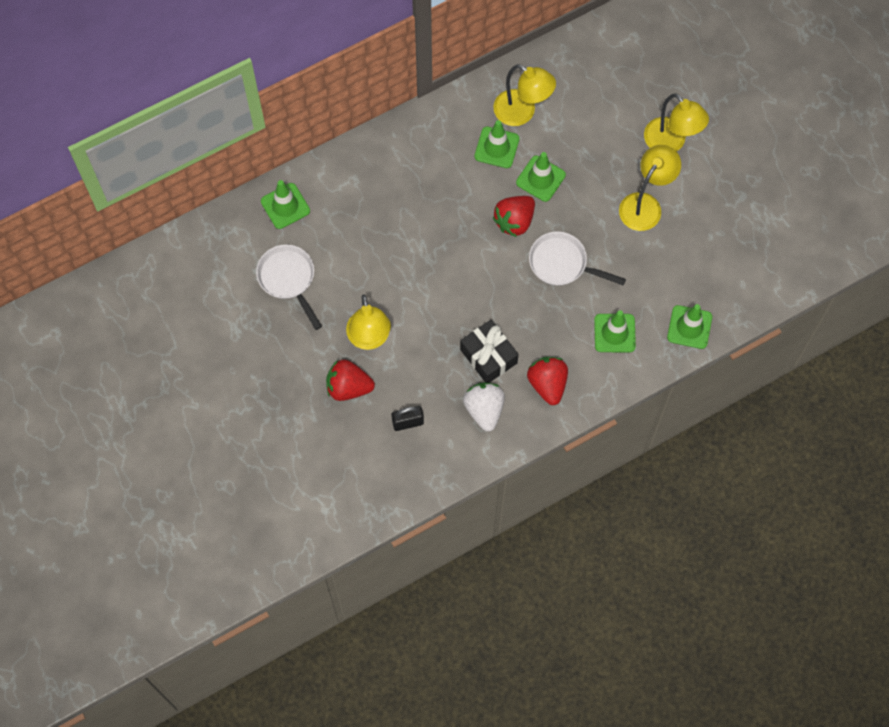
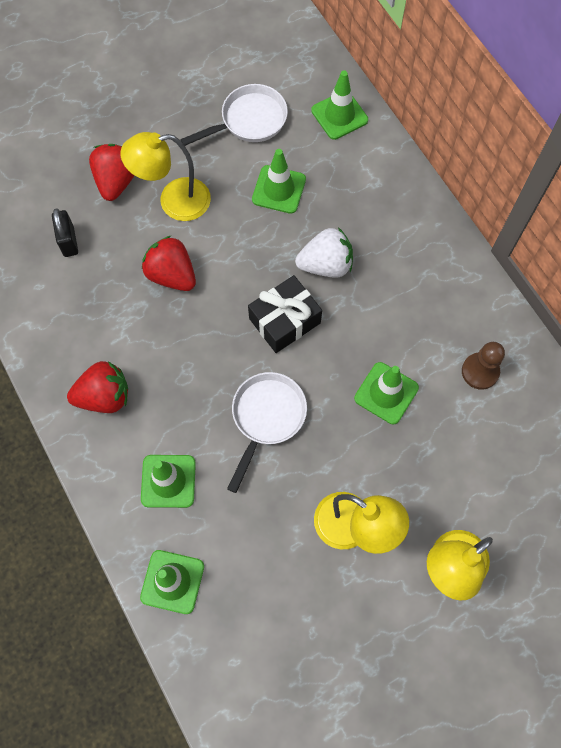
camera: 90 degrees right, 0 degrees up
black gift [460,320,519,383] -> black gift moved to [248,275,322,353]
white strawberry [463,382,505,432] -> white strawberry moved to [295,227,353,278]
green traffic cone [474,120,519,168] -> green traffic cone moved to [252,149,306,214]
red strawberry [492,196,535,237] -> red strawberry moved to [142,235,196,291]
yellow lamp [493,64,556,126] -> brown pawn [462,342,505,390]

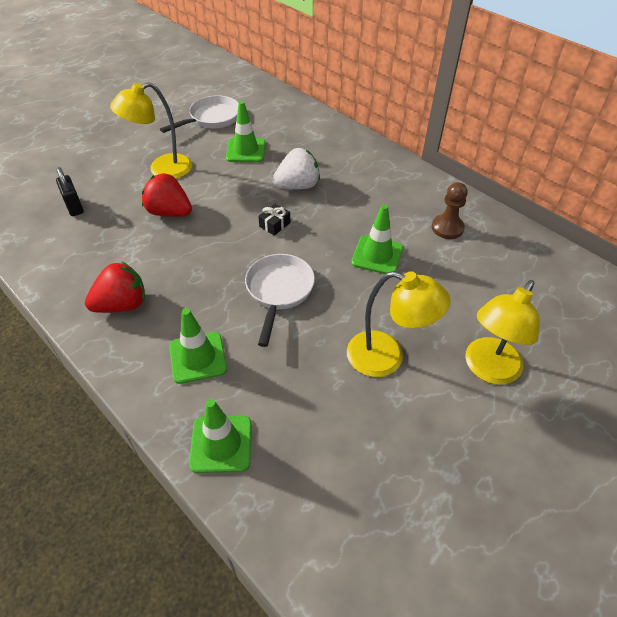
camera: 15 degrees left, 20 degrees down
red strawberry [89,144,134,201] -> none
black gift [248,275,322,353] -> black gift [258,204,290,236], size x0.51
green traffic cone [311,71,368,140] -> none

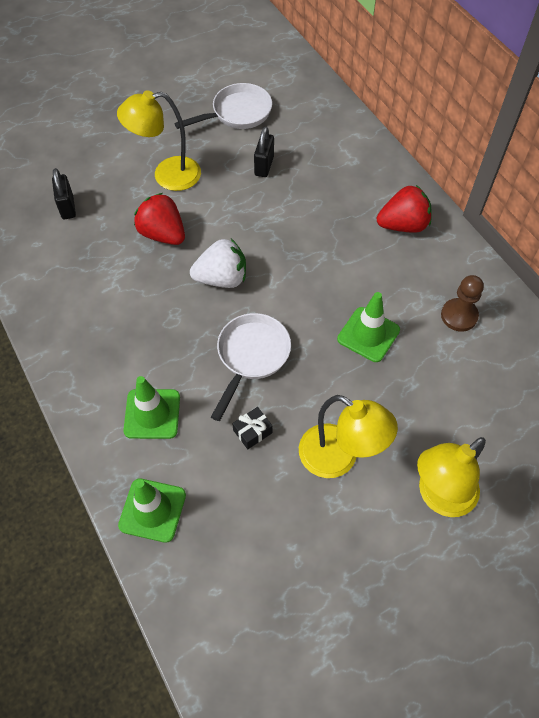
camera: 15 degrees right, 10 degrees up
red strawberry [85,261,145,313] -> red strawberry moved to [377,185,432,233]
green traffic cone [226,101,266,162] -> black padlock [254,127,274,177]
black gift [258,204,290,236] -> black gift moved to [232,407,273,449]
white strawberry [272,148,320,189] -> white strawberry moved to [190,239,246,288]

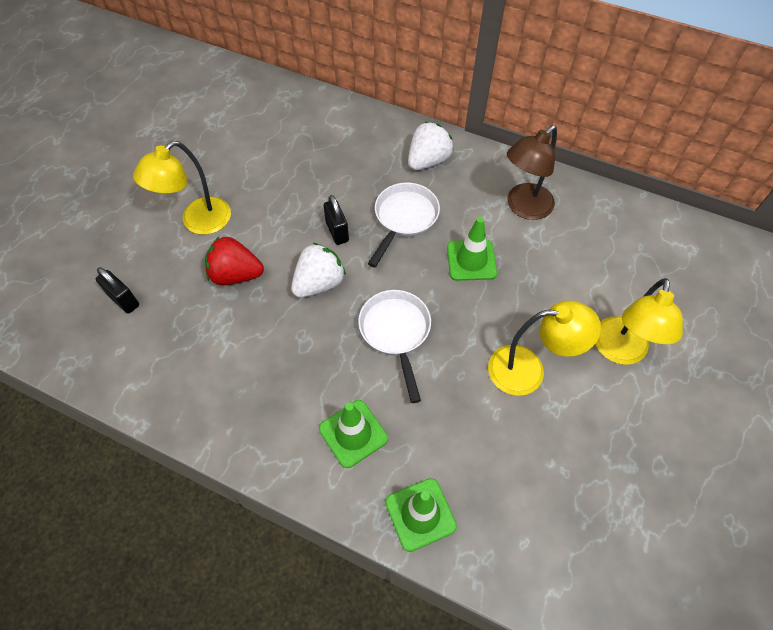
camera: 35 degrees left, 0 degrees up
white pan [174,83,272,129] -> white pan moved to [368,183,440,267]
black gift [232,407,273,449] -> none
black padlock [254,127,274,177] -> black padlock moved to [323,195,349,245]
red strawberry [377,185,432,233] -> white strawberry [408,122,453,170]
brown pawn [441,275,484,332] -> brown lamp [507,125,557,220]

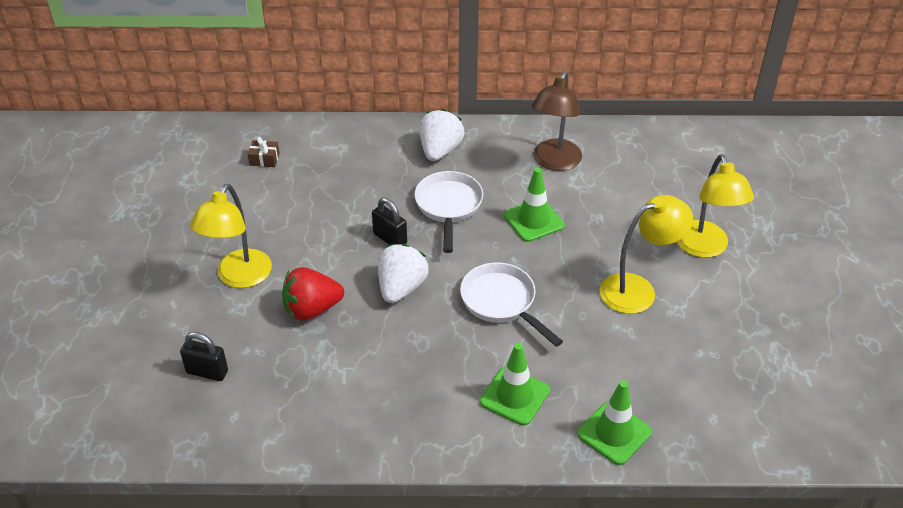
camera: 25 degrees left, 15 degrees down
none -> brown gift [248,137,280,167]

